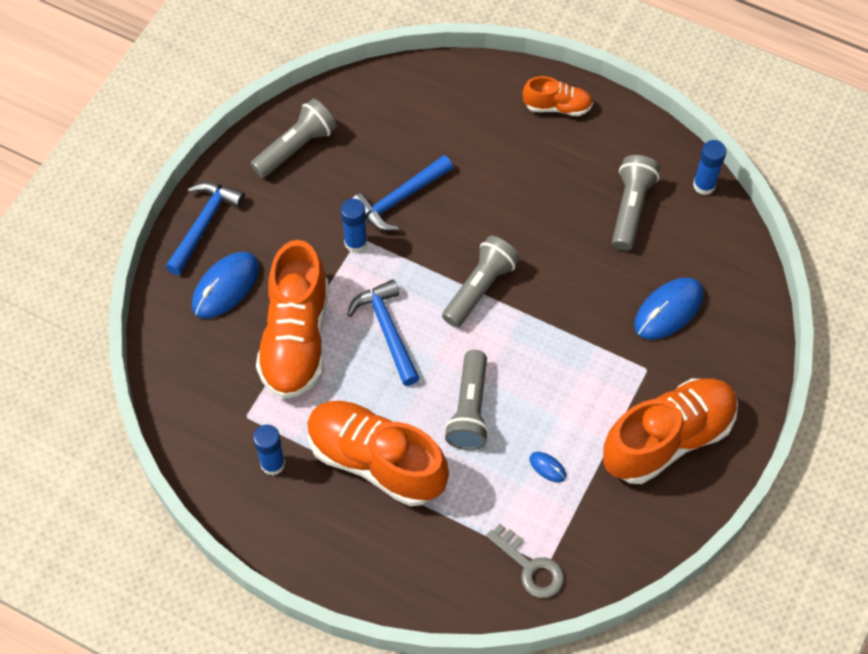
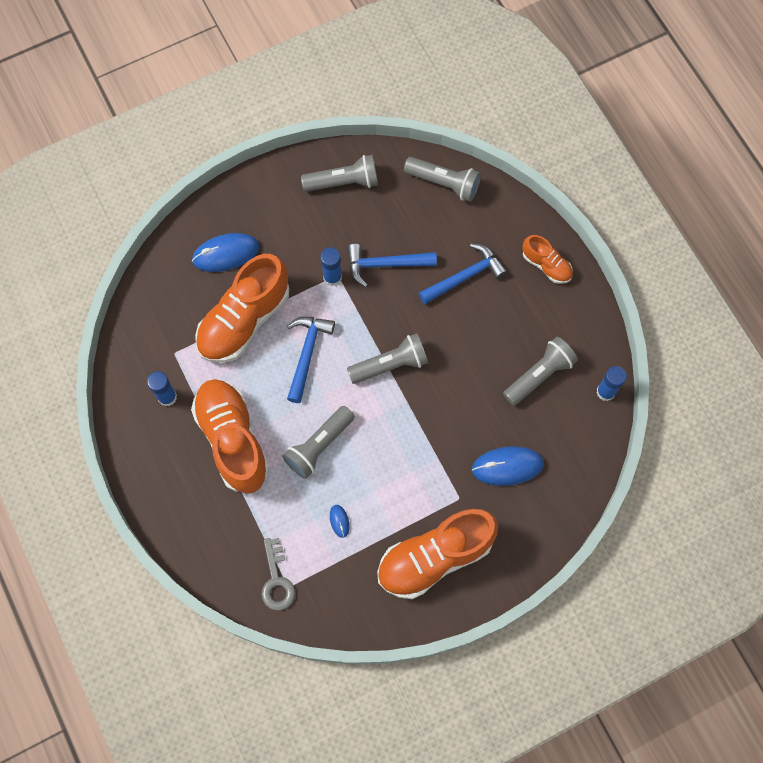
camera: 35 degrees right, 10 degrees up
blue hammer [166,182,245,275] -> blue hammer moved to [419,243,507,304]
orange shoe [603,379,738,484] -> orange shoe turned 150 degrees clockwise [377,509,498,599]
none -> grey flashlight [404,157,481,202]

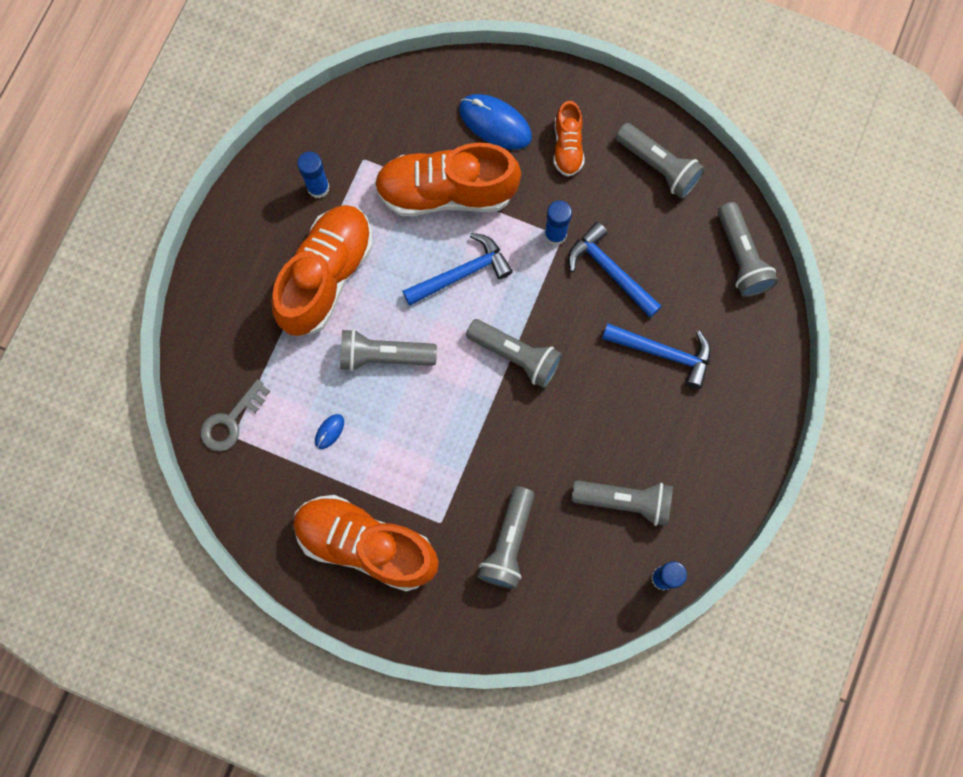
camera: 50 degrees right, 5 degrees up
blue mouse [472,446,544,486] -> grey flashlight [477,486,534,589]
orange shoe [523,235,573,284] -> orange shoe moved to [553,101,584,177]

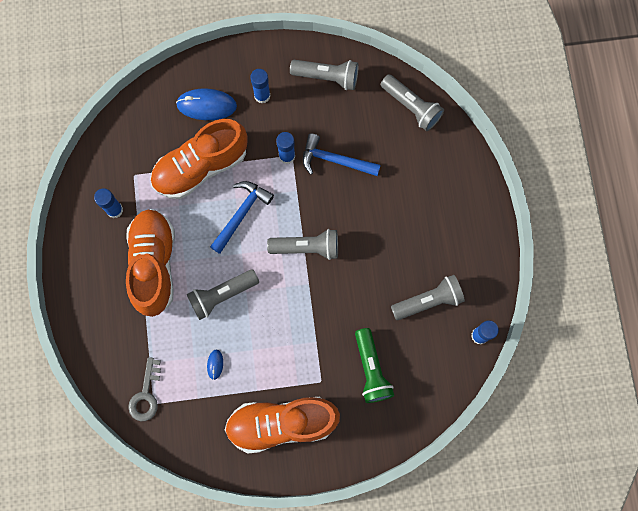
camera: 30 degrees left, 0 degrees up
grey flashlight [477,486,534,589] -> green flashlight [355,328,394,403]
orange shoe [553,101,584,177] -> blue glue stick [250,69,270,104]
blue hammer [602,323,711,389] -> none

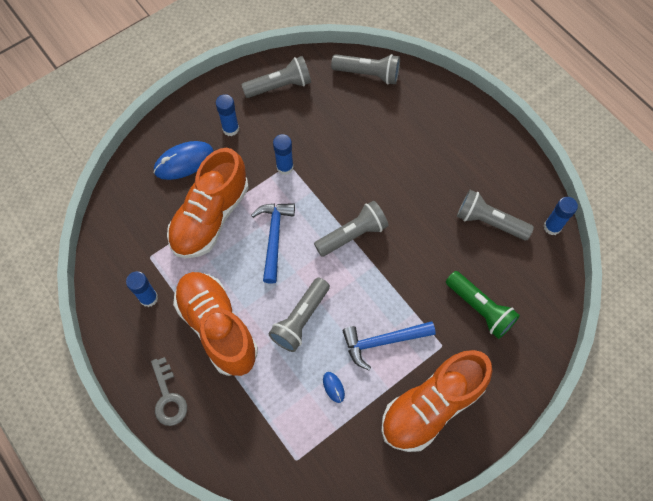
camera: 30 degrees left, 10 degrees down
grey key [128,357,161,421] -> grey key moved to [151,357,187,426]
blue hammer [303,133,381,176] -> blue hammer moved to [342,321,436,370]
grey flashlight [391,275,465,320] -> grey flashlight turned 105 degrees counterclockwise [457,190,534,240]

